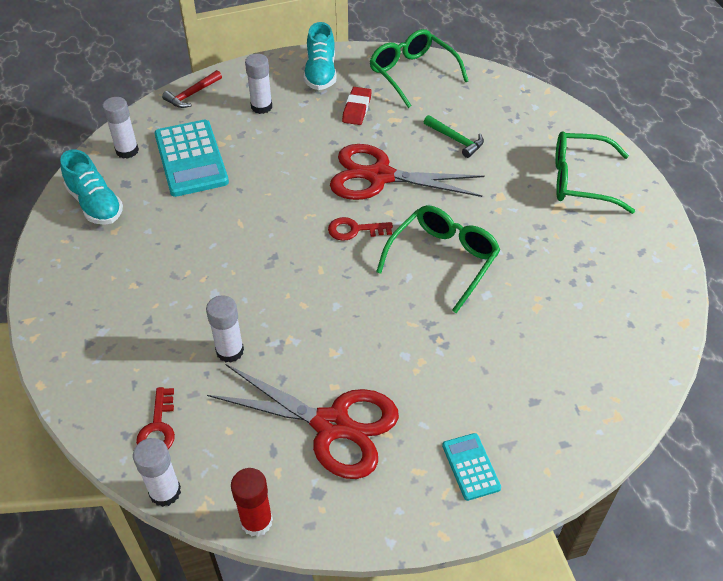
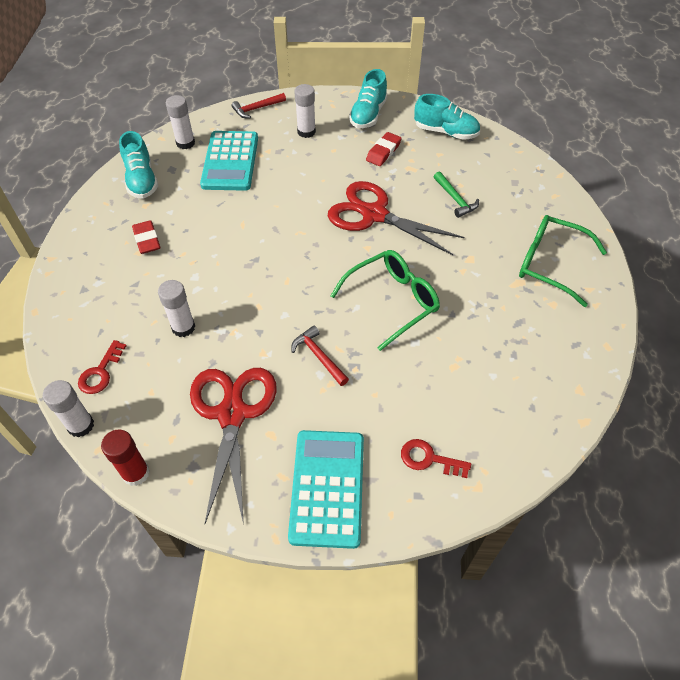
camera: 20 degrees right, 5 degrees up
red scissors [207,364,399,479] -> red scissors turned 135 degrees counterclockwise [190,368,277,525]
red key [328,217,393,241] -> red key moved to [401,439,471,478]
green glasses [370,29,468,108] -> turquoise shoe [414,94,480,140]
turquoise calculator [442,433,501,501] -> turquoise calculator [288,430,364,549], size x1.99
none -> red eraser [132,220,160,254]
none -> red hammer [291,325,349,386]

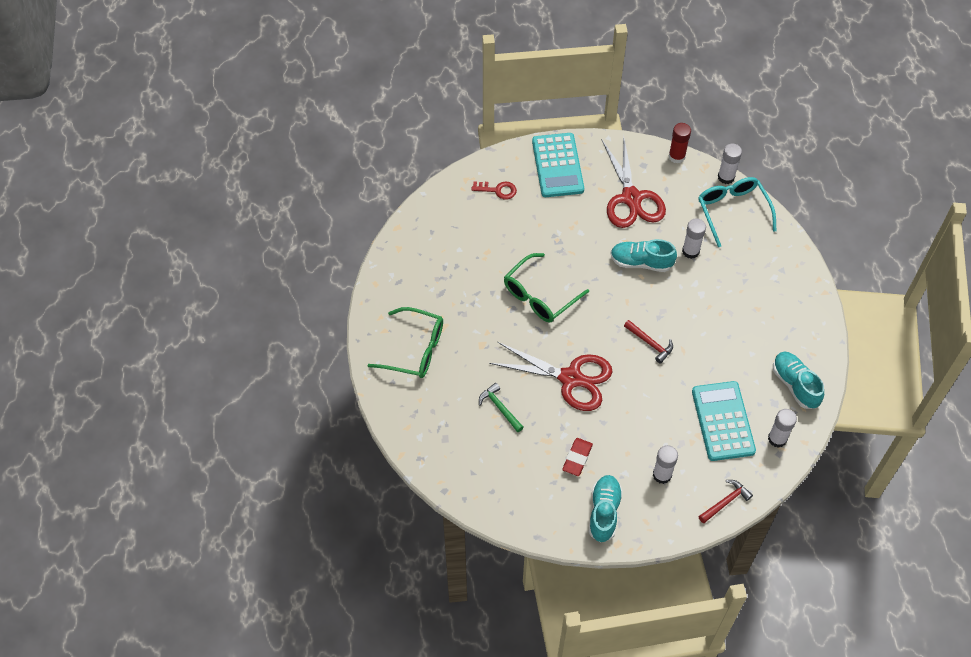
camera: 170 degrees right, 5 degrees up
red key [78,340,126,394] -> turquoise glasses [698,177,776,247]
red eraser [132,220,160,254] -> none
red hammer [291,325,349,386] -> red hammer moved to [624,320,673,364]
turquoise shoe [414,94,480,140] -> turquoise shoe moved to [610,239,677,272]

